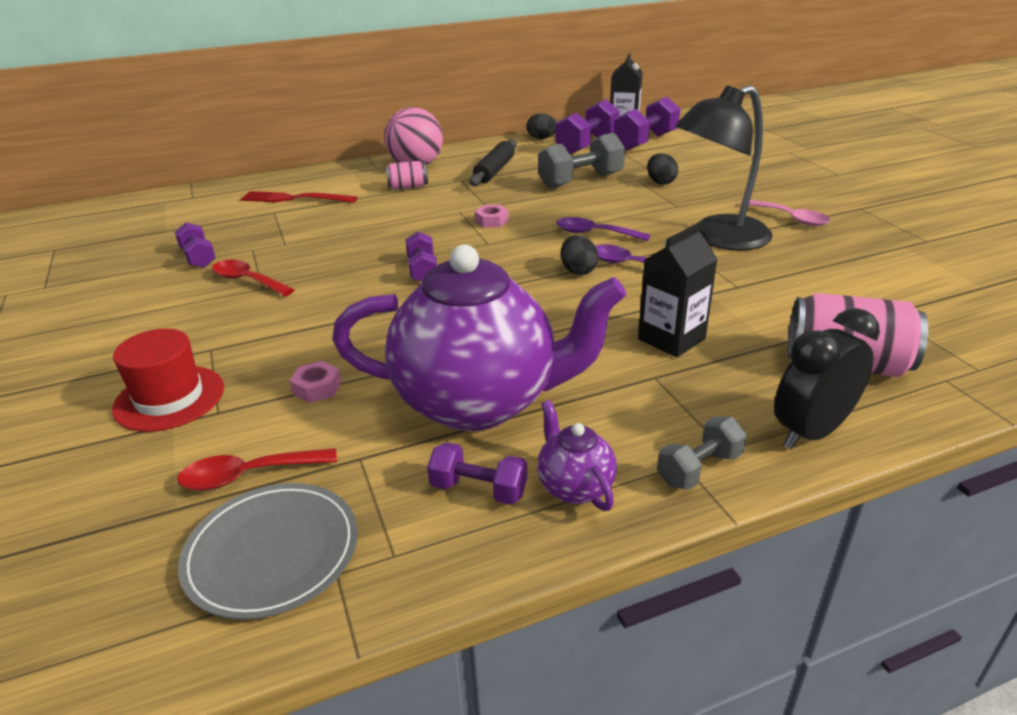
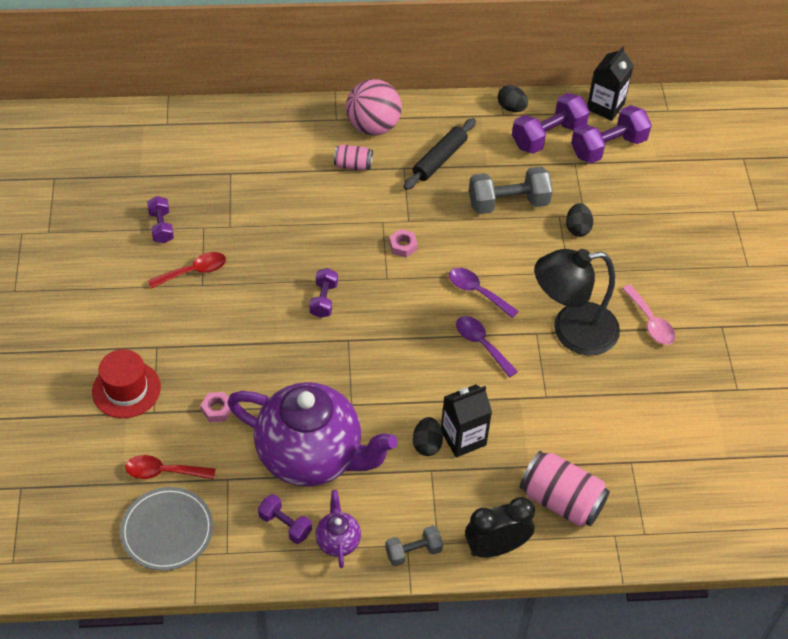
camera: 15 degrees right, 20 degrees up
red spoon [212,259,294,296] -> red spoon turned 105 degrees clockwise [147,252,226,288]
red fork [241,191,358,203] -> none
black egg [561,235,598,275] -> black egg moved to [413,417,443,456]

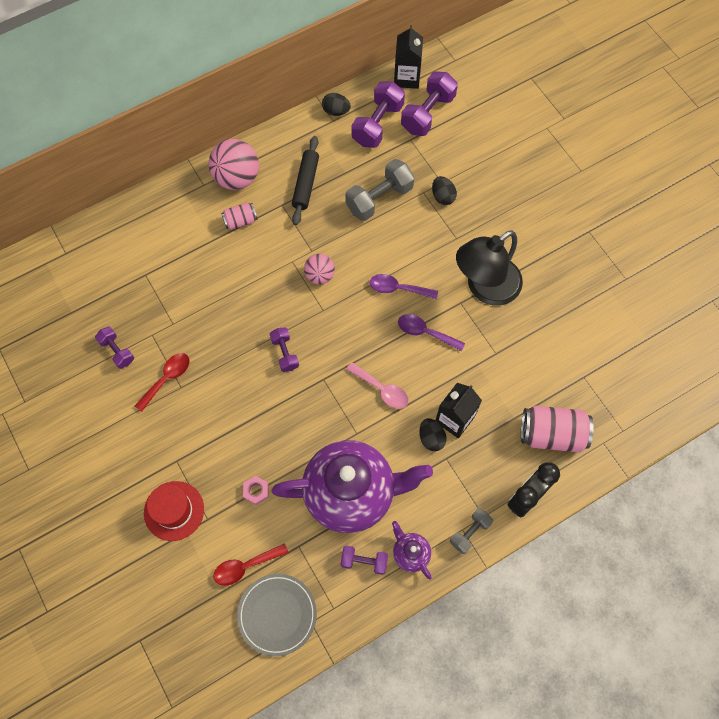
camera: 25 degrees left, 15 degrees up
pink nut [389,229,418,258] -> pink ball [304,254,335,285]
pink spoon [622,284,676,345] -> pink spoon moved to [346,362,408,409]

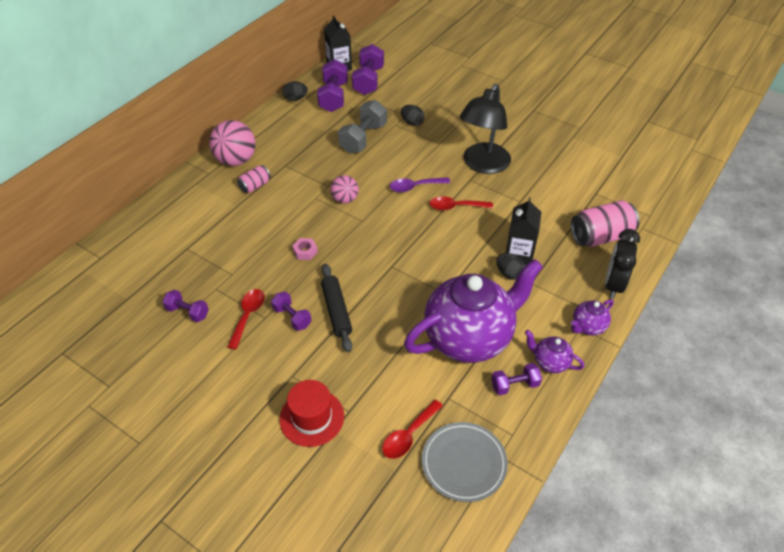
camera: 25 degrees left, 20 degrees down
pink nut [243,476,269,505] -> pink nut moved to [292,238,318,260]
purple dumbbell [270,328,299,372] -> purple dumbbell moved to [271,292,312,331]
black rolling pin [292,136,319,225] -> black rolling pin moved to [321,264,352,352]
pink spoon [346,362,408,409] -> none
purple spoon [398,314,465,351] -> red spoon [429,196,493,211]
grey dumbbell [450,508,493,554] -> purple teapot [571,299,614,336]

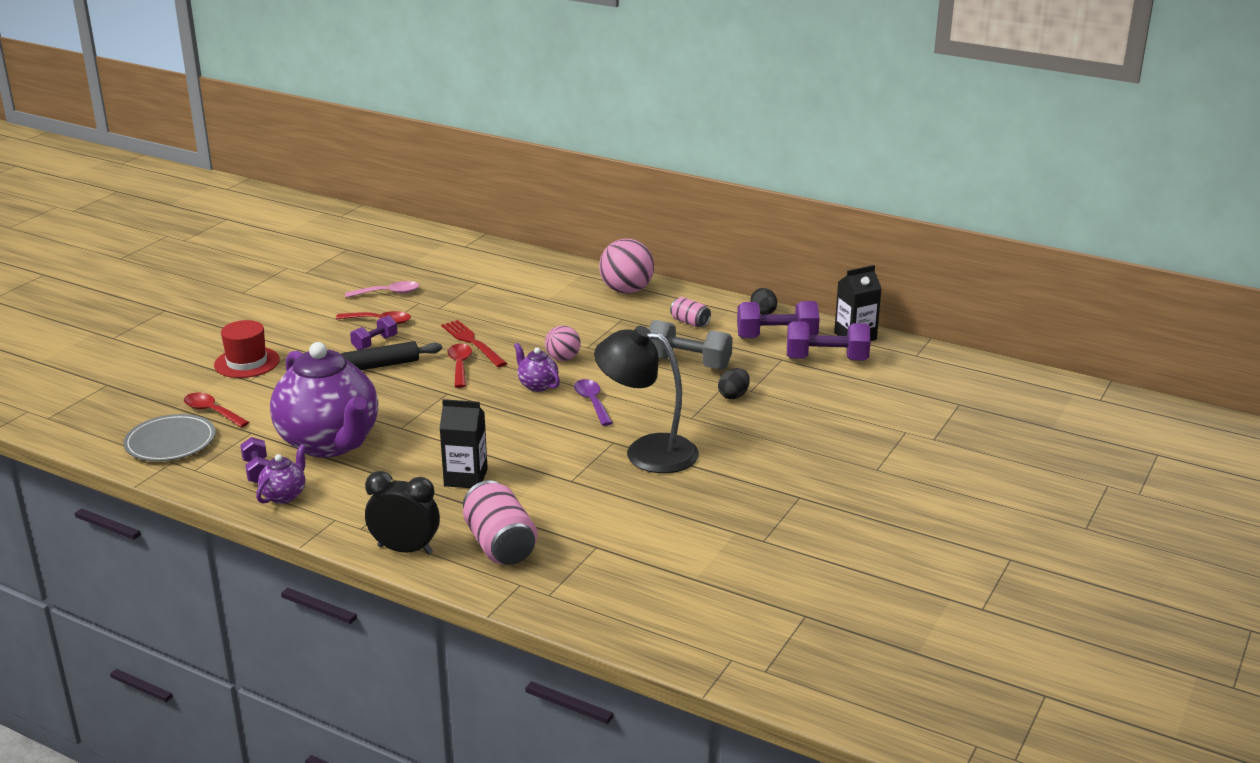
camera: 85 degrees right, 20 degrees down
purple dumbbell [162,290,209,322] -> pink spoon [345,281,419,298]
pink can [237,165,271,193] -> pink can moved to [670,297,711,327]
pink nut [292,238,318,260] -> red fork [441,320,507,367]
red spoon [429,196,493,211] -> red spoon moved to [447,343,472,388]
black egg [496,253,526,280] -> none
purple teapot [571,299,614,336] -> purple teapot moved to [514,343,560,392]

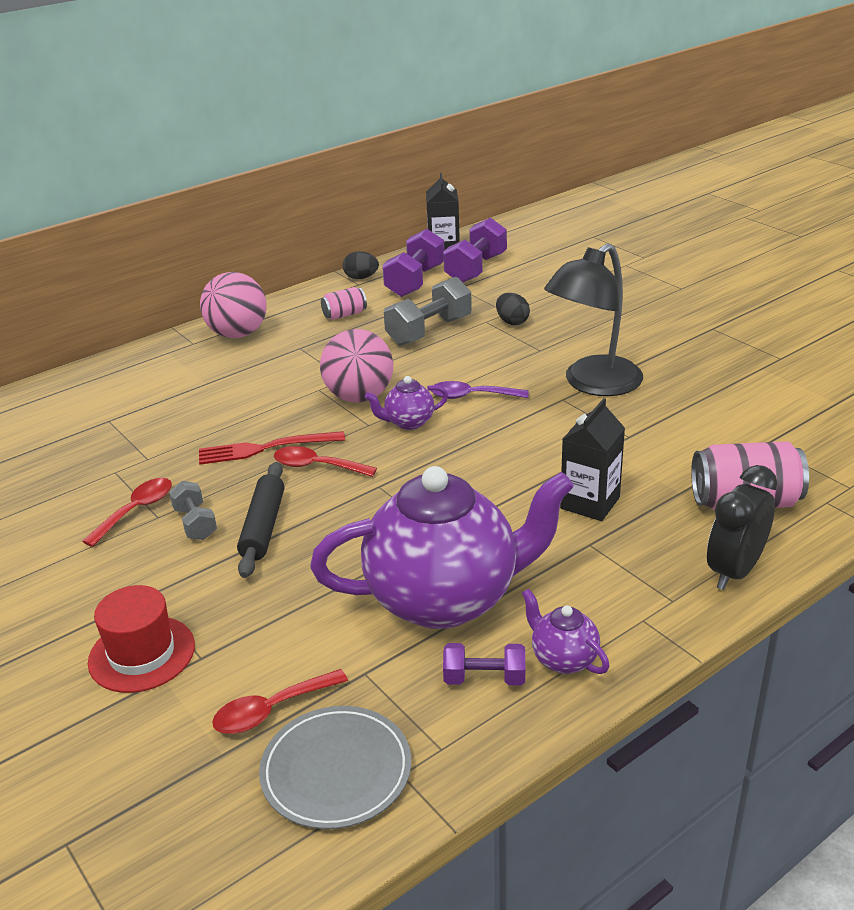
camera: 65 degrees left, 5 degrees up
pink spoon [345,281,419,298] -> none
purple dumbbell [350,315,397,350] -> grey dumbbell [169,481,217,540]
pink ball [545,325,581,361] -> pink ball [320,329,393,402], size x1.68

